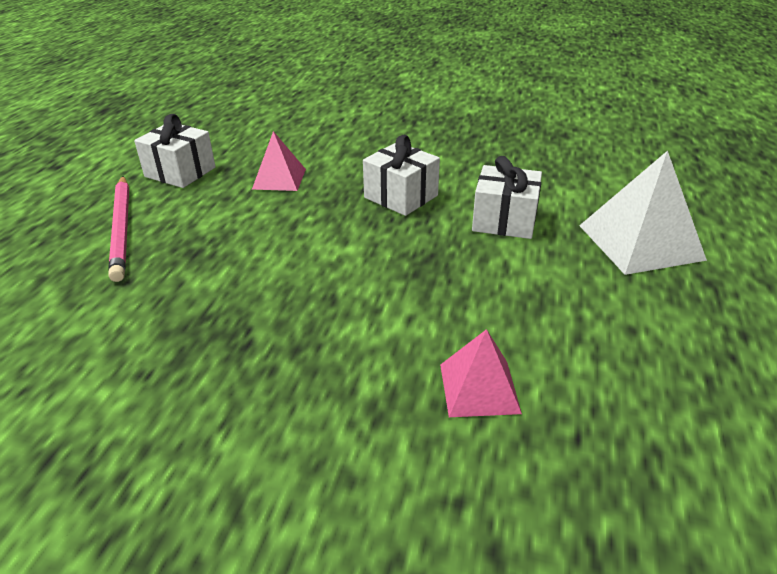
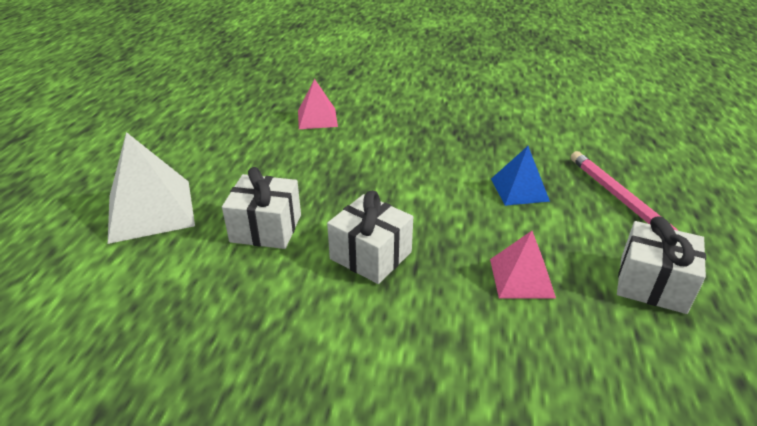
camera: 175 degrees right, 0 degrees up
none -> blue pyramid [491,146,550,206]

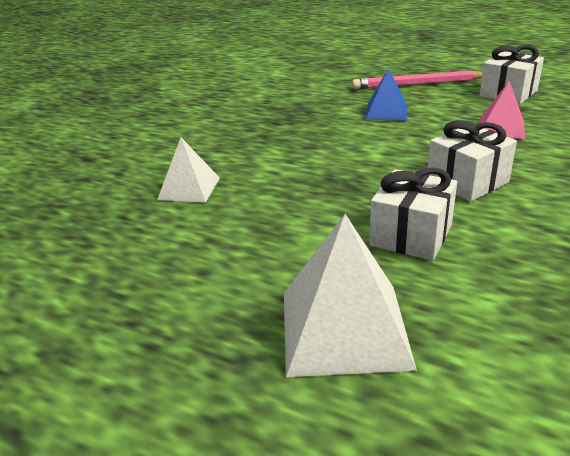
camera: 70 degrees left, 5 degrees down
pink pyramid [298,78,338,129] -> white pyramid [157,138,220,203]

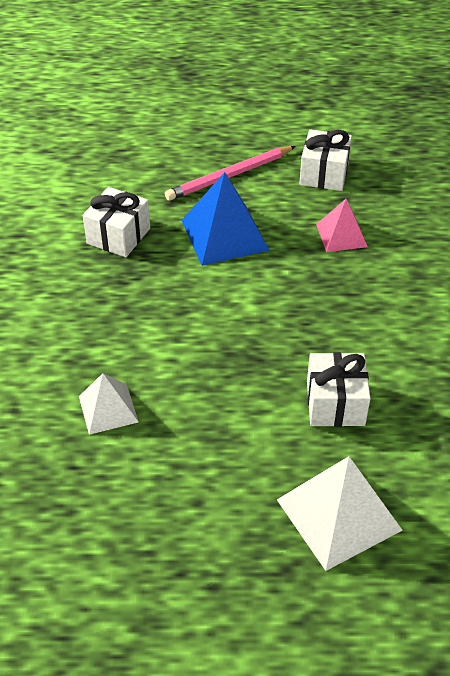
camera: 30 degrees left, 15 degrees up
blue pyramid [365,68,407,120] -> blue pyramid [181,172,269,266], size x1.66
white gift [428,120,517,202] -> white gift moved to [83,187,150,257]

